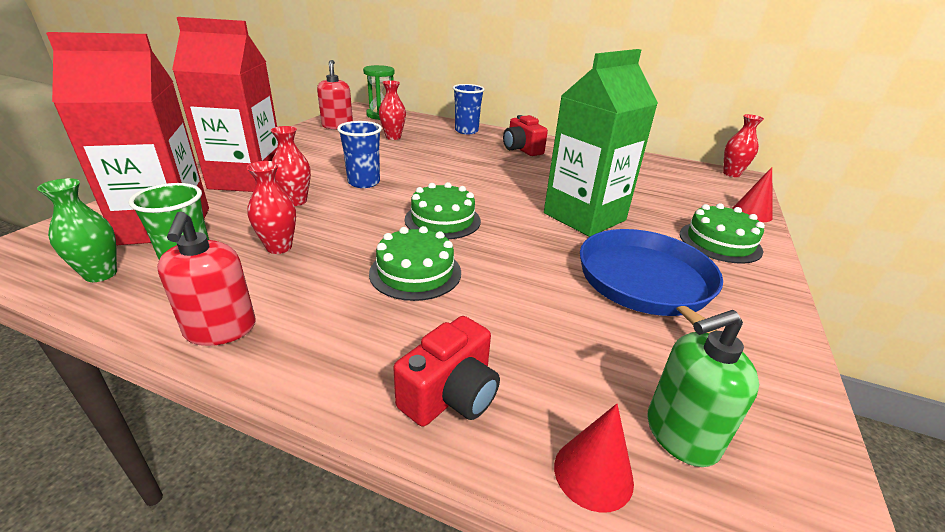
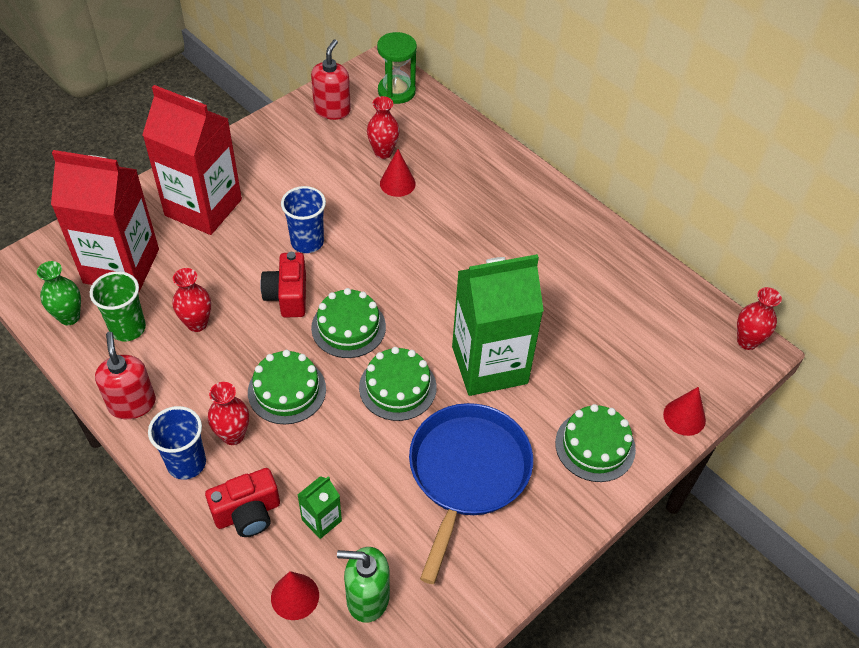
camera: 25 degrees right, 20 degrees up
red soap dispenser [157,211,255,346] -> red soap dispenser turned 150 degrees clockwise [95,332,156,419]
red vase [271,126,311,206] -> red vase moved to [208,382,249,445]
blue cup [453,84,485,134] -> blue cup moved to [148,406,206,480]
red camera [503,115,548,156] -> red camera moved to [260,252,306,318]
none -> green carton [298,476,342,539]
none -> green cake [359,347,437,421]
none -> red cone [380,149,416,197]

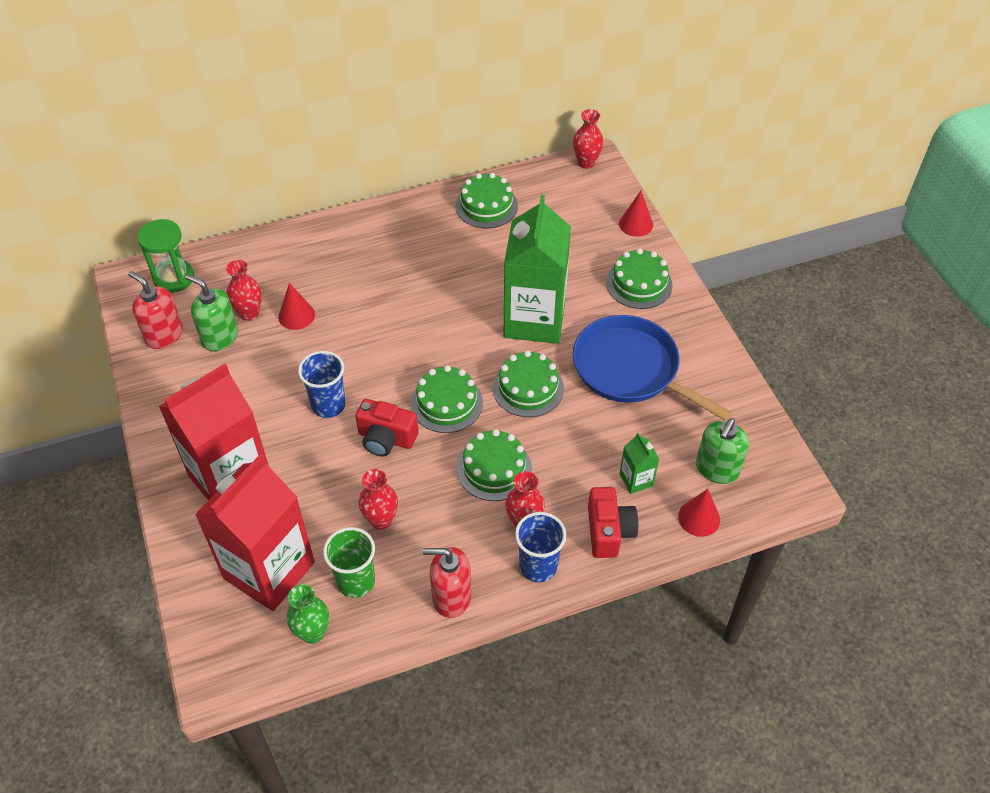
camera: 65 degrees left, 0 degrees up
none -> green soap dispenser [185,274,238,352]
none -> green cake [456,173,518,228]

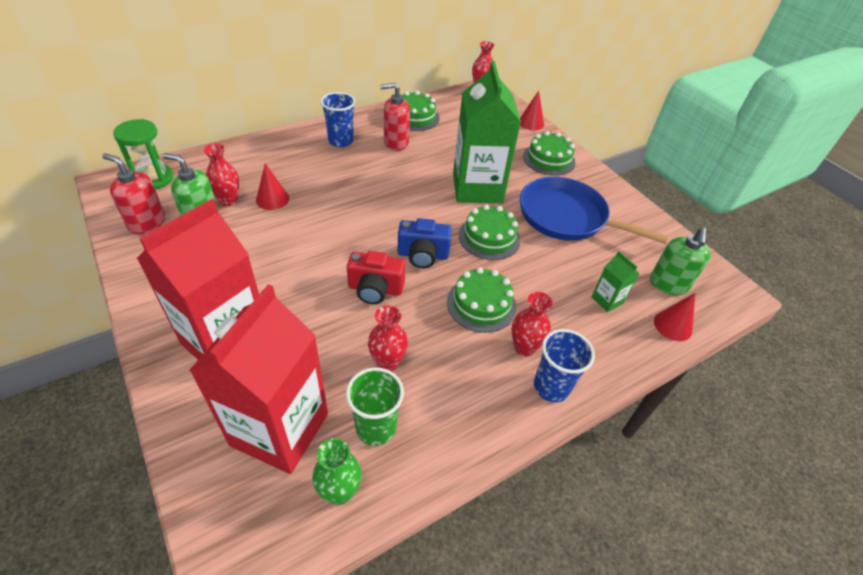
camera: 15 degrees left, 5 degrees down
blue cup [298,351,346,418] -> blue cup moved to [321,92,355,147]
green cake [411,365,483,433] -> blue camera [398,218,452,268]
red soap dispenser [423,547,471,618] -> red soap dispenser moved to [380,83,410,151]
red camera [588,487,639,558] -> none

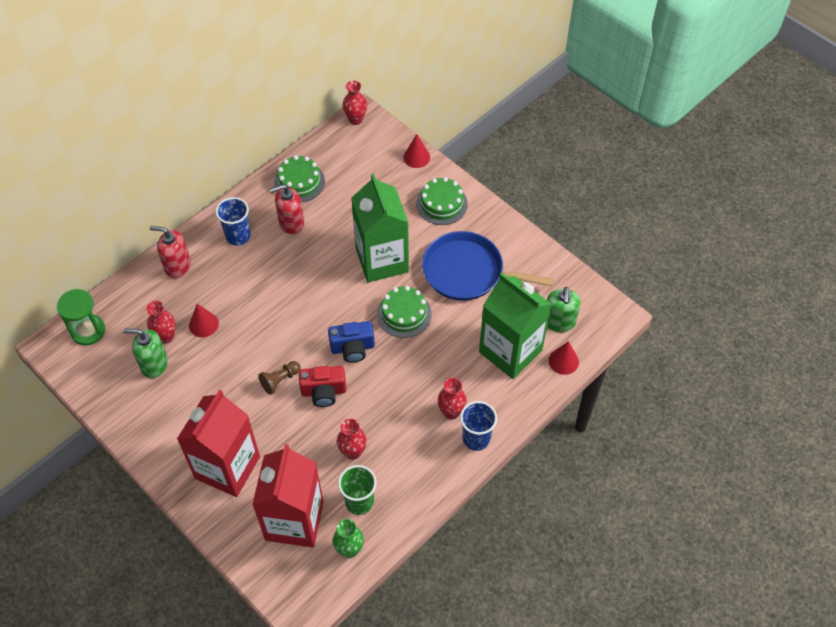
camera: 10 degrees left, 10 degrees up
red soap dispenser [102,153,165,234] -> red soap dispenser moved to [150,226,191,278]
green cake [447,267,516,333] -> none
green carton [591,251,640,312] -> green carton [479,273,552,379], size x2.41
none -> brown pawn [258,361,301,395]

